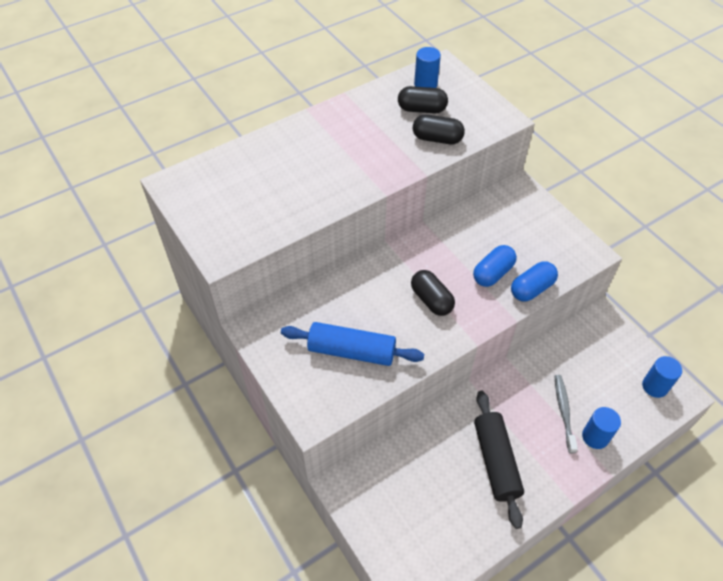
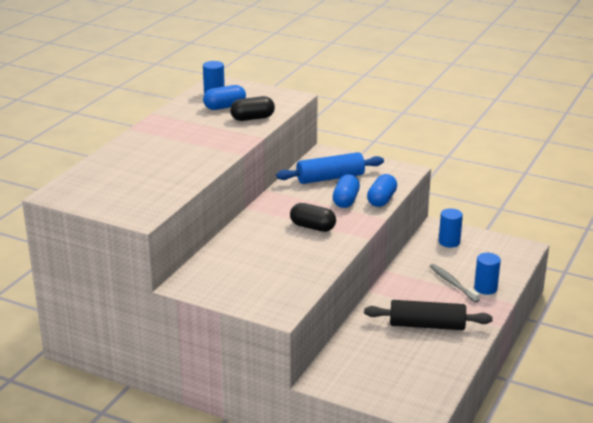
camera: 30 degrees left, 25 degrees down
blue rolling pin [281,322,424,366] -> blue rolling pin moved to [276,152,384,184]
black capsule [398,86,448,113] -> blue capsule [203,85,246,110]
black rolling pin [474,391,524,529] -> black rolling pin turned 45 degrees counterclockwise [364,300,493,330]
blue cylinder [642,356,682,398] -> blue cylinder moved to [439,208,463,248]

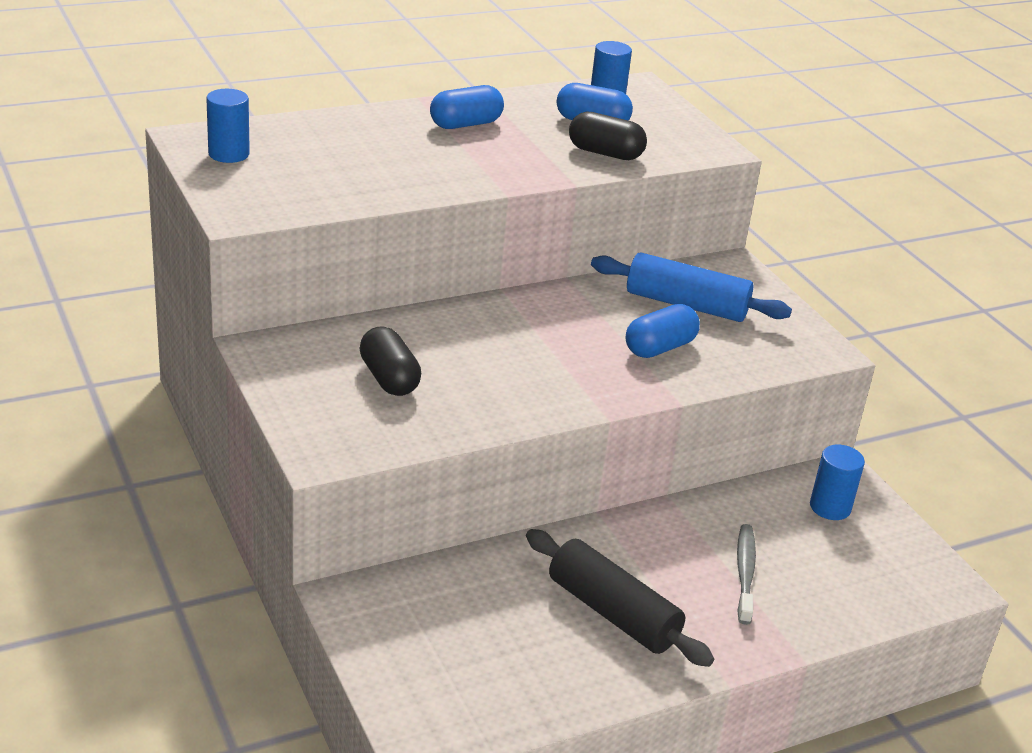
camera: 35 degrees right, 5 degrees up
black capsule [290,203,336,232] -> black capsule moved to [360,326,421,396]
blue capsule [367,174,397,207] -> blue capsule moved to [430,85,504,129]
blue cylinder [474,253,501,295] -> blue cylinder moved to [206,89,250,163]

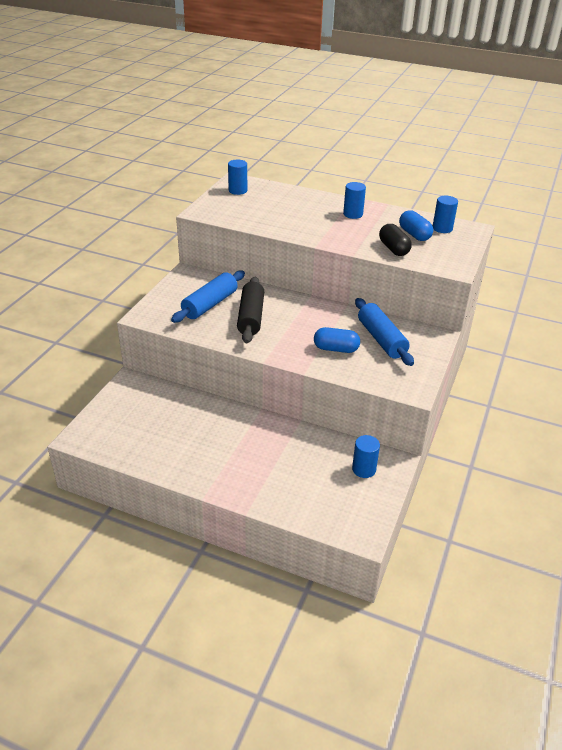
camera: 50 degrees right, 5 degrees up
black capsule [360,326,421,396] -> blue rolling pin [171,270,245,323]
blue capsule [430,85,504,129] -> blue cylinder [343,182,366,219]
black rolling pin [526,529,714,667] -> black rolling pin moved to [237,277,264,343]
grey toothbrush [737,524,756,625] -> none

